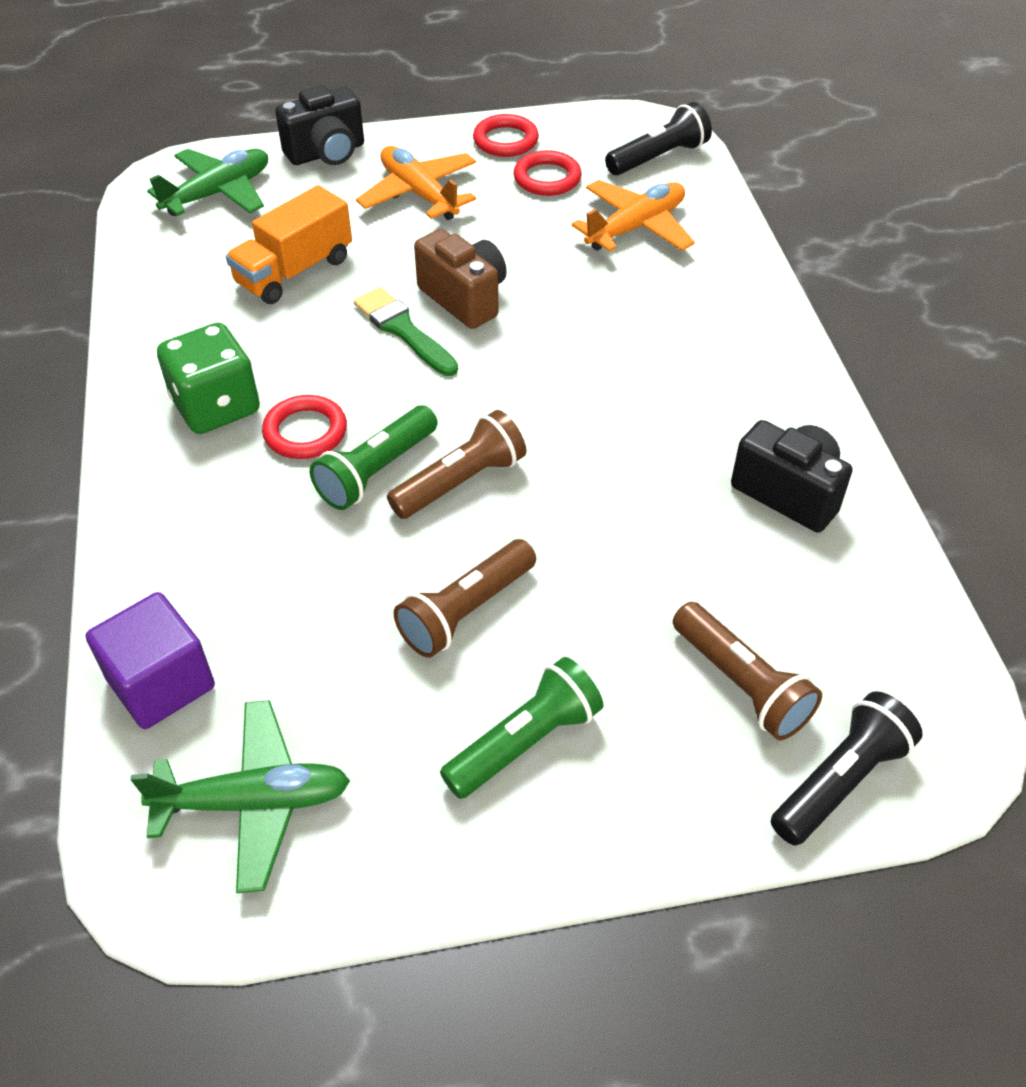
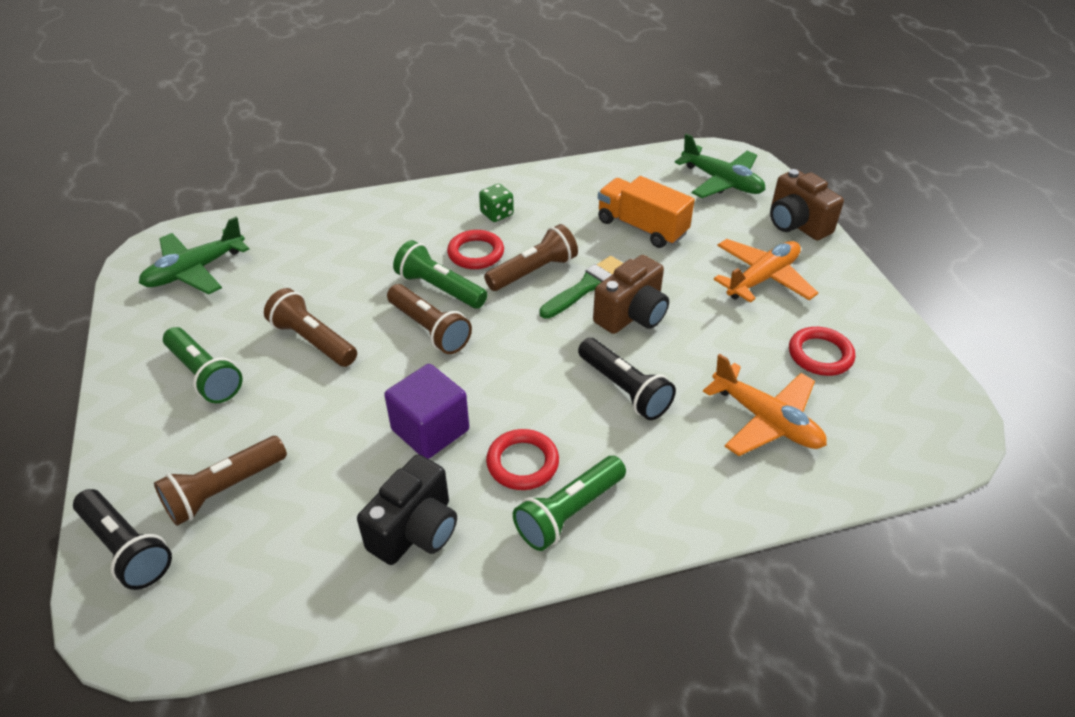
camera: 85 degrees right, 5 degrees down
purple cube [86,592,215,729] -> purple cube moved to [384,364,469,459]
green plane [130,700,350,893] -> green plane turned 60 degrees clockwise [139,217,249,294]
green dice [157,323,260,434] -> green dice [479,184,514,222], size x0.55
black camera [275,85,364,165] -> brown camera [770,169,844,240]
red ring [473,114,539,157] -> red ring moved to [486,429,559,490]
black flashlight [605,102,712,175] -> black flashlight moved to [578,338,676,420]
none -> brown flashlight [484,224,578,291]
none -> green flashlight [513,456,626,551]

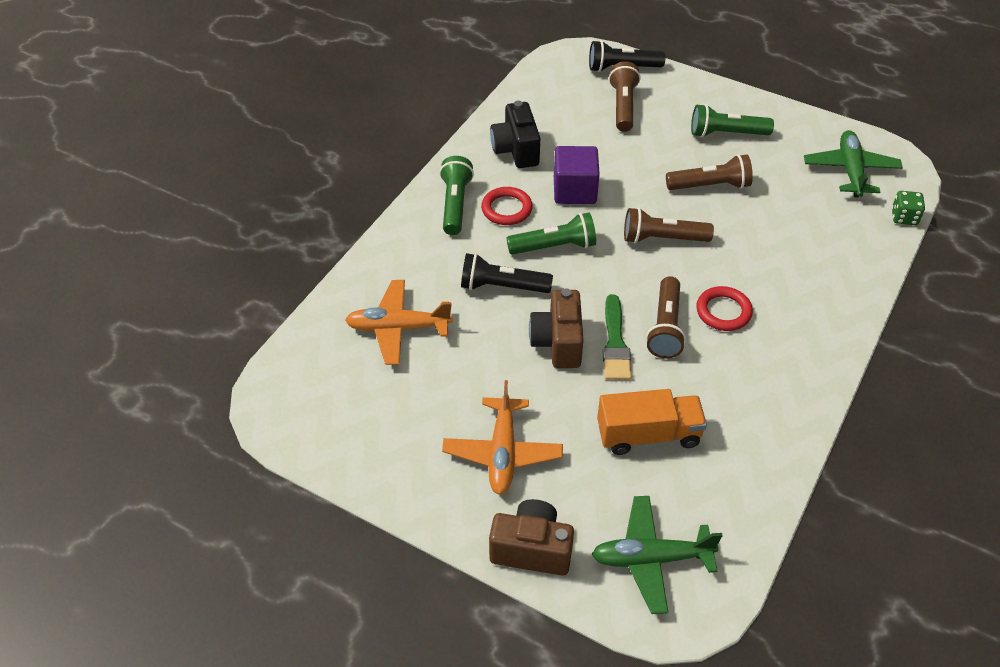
camera: 135 degrees right, 5 degrees up
green flashlight [393,240,487,309] -> green flashlight moved to [507,212,596,255]
green dice [479,184,514,222] -> green dice moved to [892,191,925,225]
red ring [789,327,855,376] -> none

